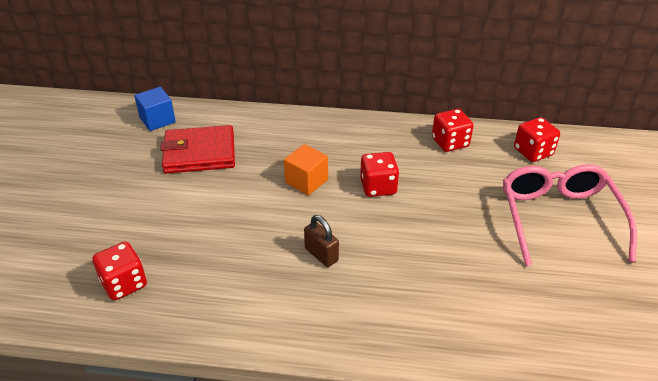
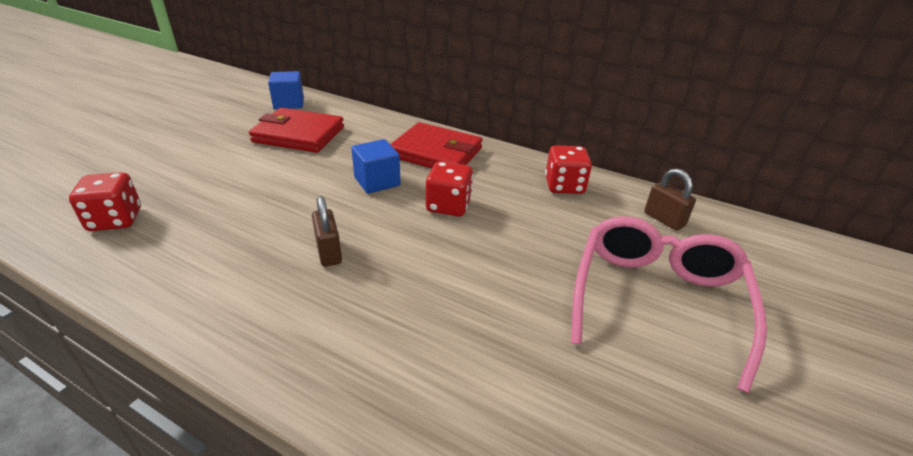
camera: 20 degrees right, 5 degrees down
orange cube [284,144,328,195] -> blue cube [351,139,401,194]
red dice [514,117,560,162] -> brown padlock [644,168,696,231]
none -> red wallet [390,122,483,168]

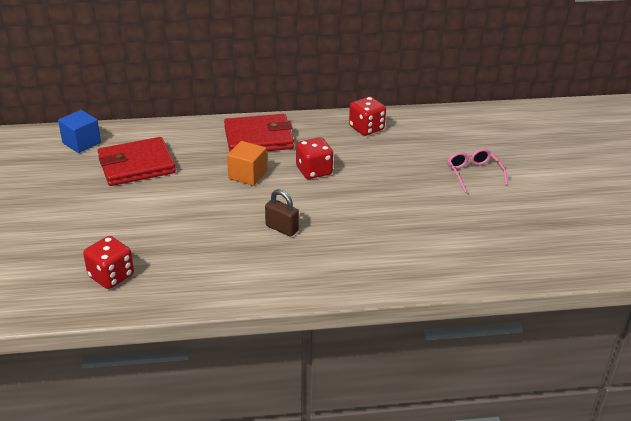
camera: 35 degrees left, 0 degrees up
blue cube [351,139,401,194] -> orange cube [227,141,267,186]
pink glasses [571,216,767,393] -> pink glasses [447,148,508,193], size x0.52
brown padlock [644,168,696,231] -> none

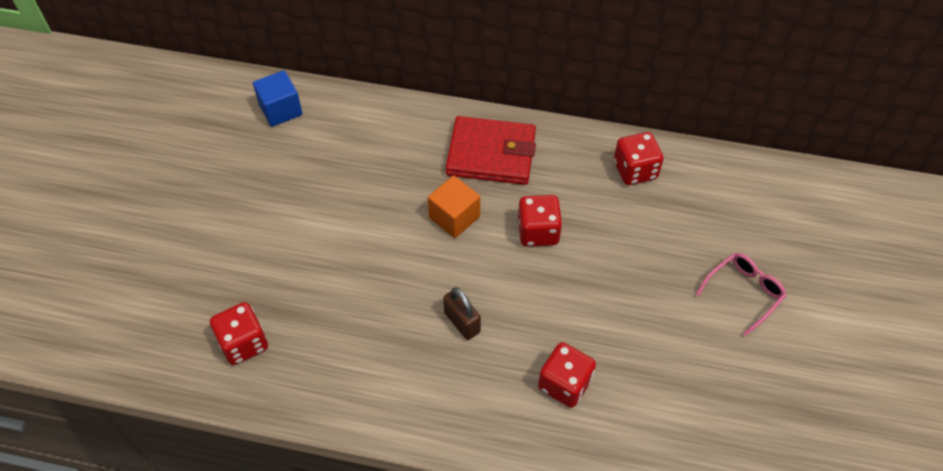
camera: 20 degrees right, 20 degrees up
red wallet [98,137,176,186] -> none
pink glasses [447,148,508,193] -> pink glasses turned 45 degrees clockwise [696,253,787,336]
none -> red dice [538,342,596,408]

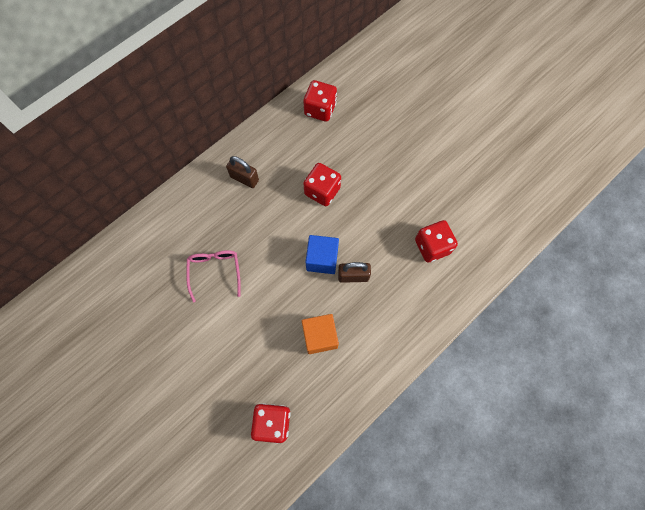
camera: 55 degrees left, 15 degrees up
blue cube [253,70,303,127] -> blue cube moved to [305,235,339,274]
orange cube [428,176,480,238] -> orange cube moved to [302,314,339,354]
red wallet [446,116,536,185] -> brown padlock [226,156,259,188]
pink glasses [696,253,787,336] -> pink glasses moved to [186,250,241,303]

